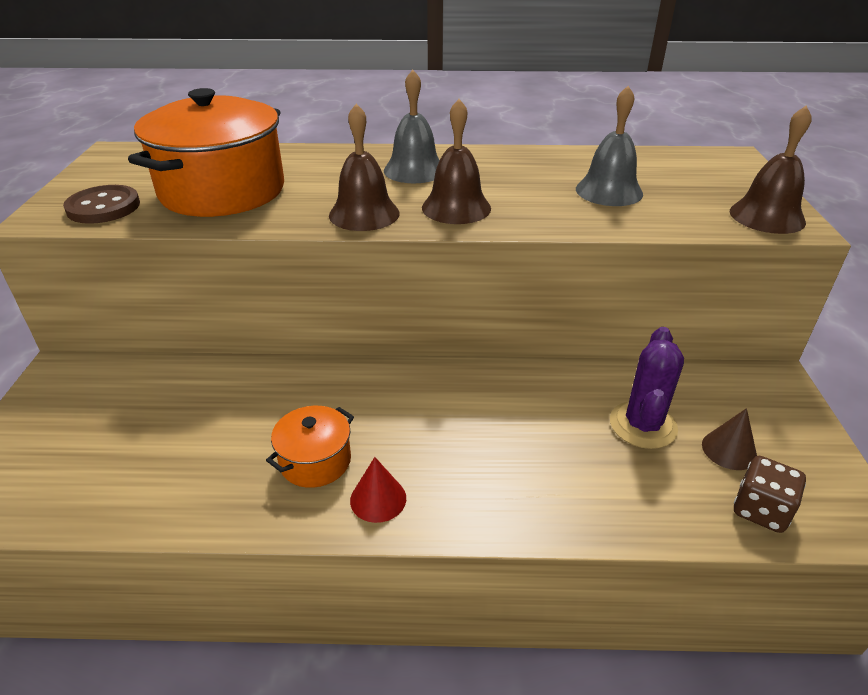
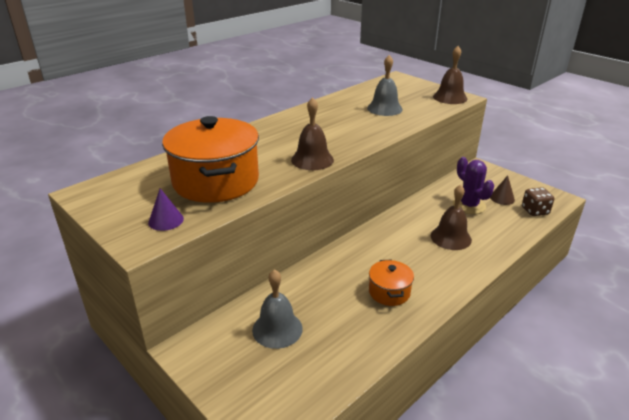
camera: 45 degrees left, 5 degrees down
brown button [63,185,140,224] -> purple cone [148,188,184,231]
red cone [350,457,406,523] -> none
grey bell [384,70,440,183] -> grey bell moved to [252,269,303,349]
brown bell [422,99,491,224] -> brown bell moved to [431,184,472,250]

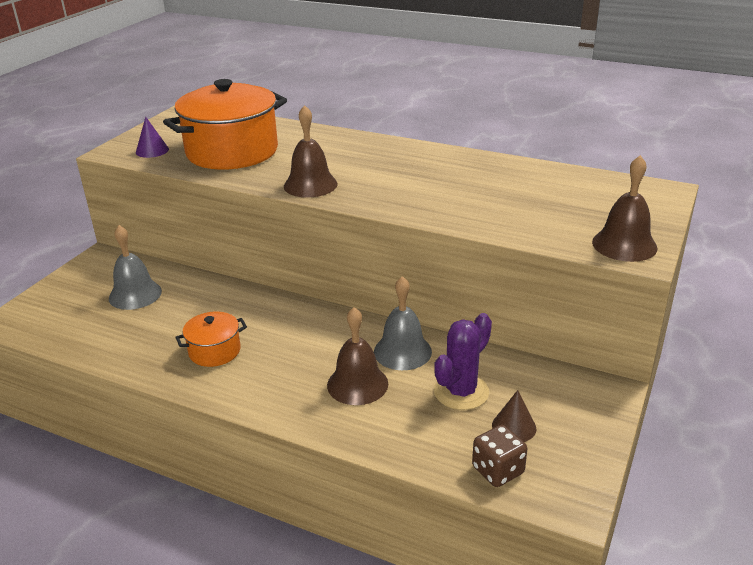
camera: 70 degrees right, 0 degrees up
grey bell [367,55,403,116] -> grey bell moved to [374,276,432,370]

